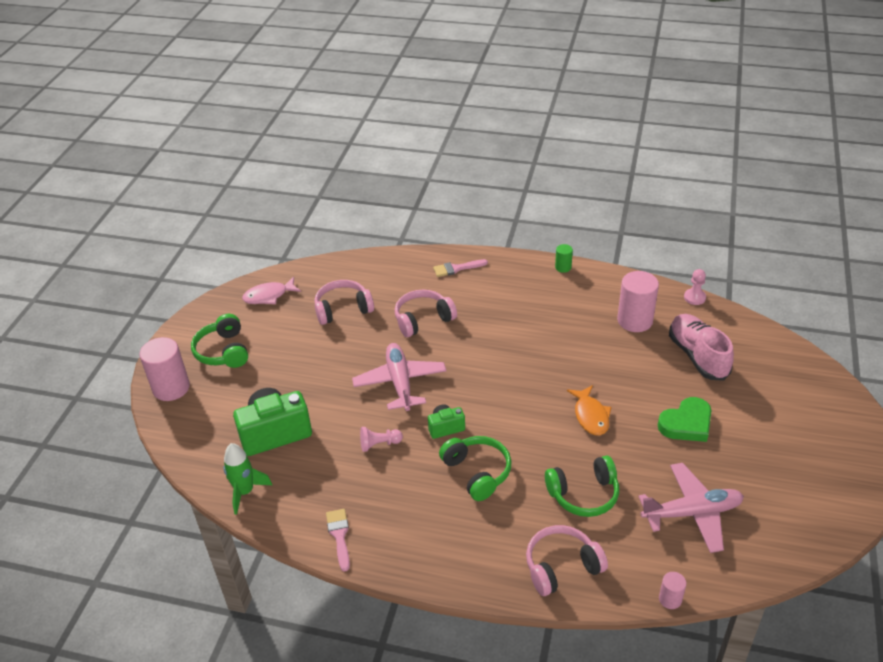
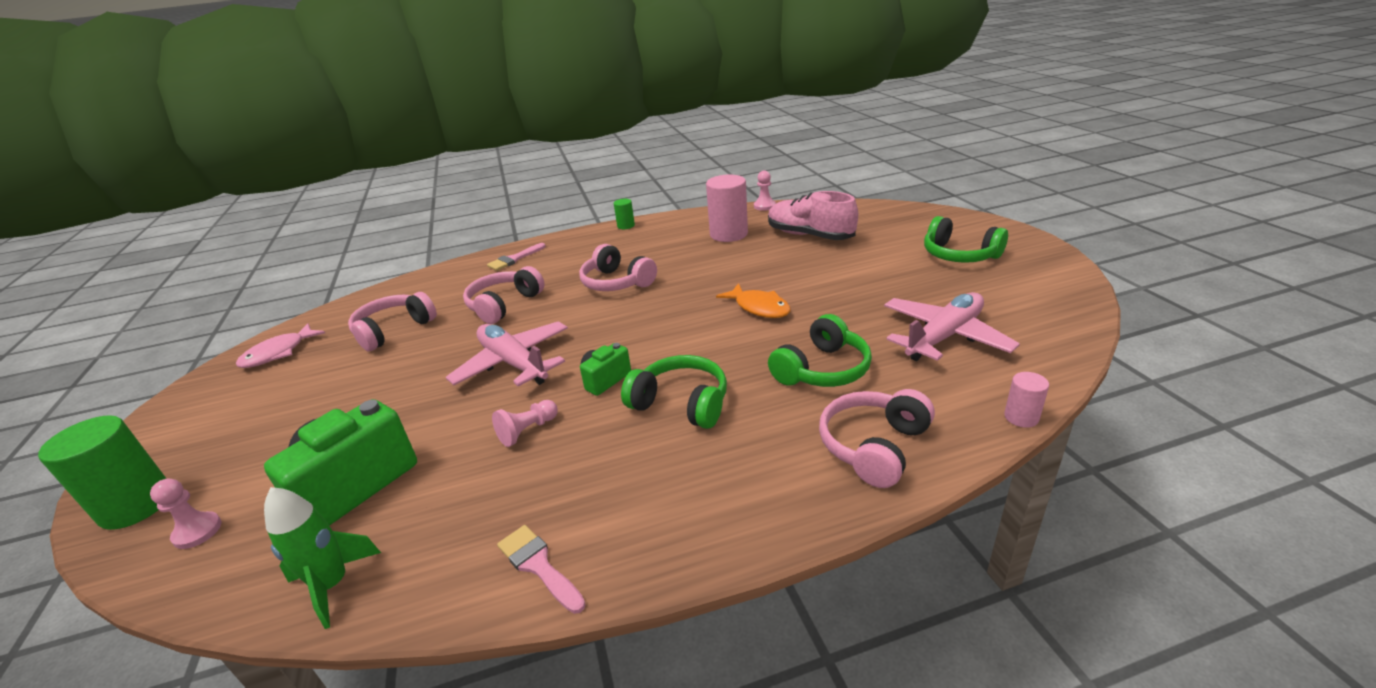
camera: 30 degrees left, 10 degrees down
pink cylinder [139,337,190,401] -> green cylinder [38,415,167,530]
green headphones [191,314,248,368] -> green headphones moved to [924,216,1008,263]
green heart [658,397,711,442] -> none
none -> pink pawn [150,479,221,549]
none -> pink headphones [579,244,657,291]

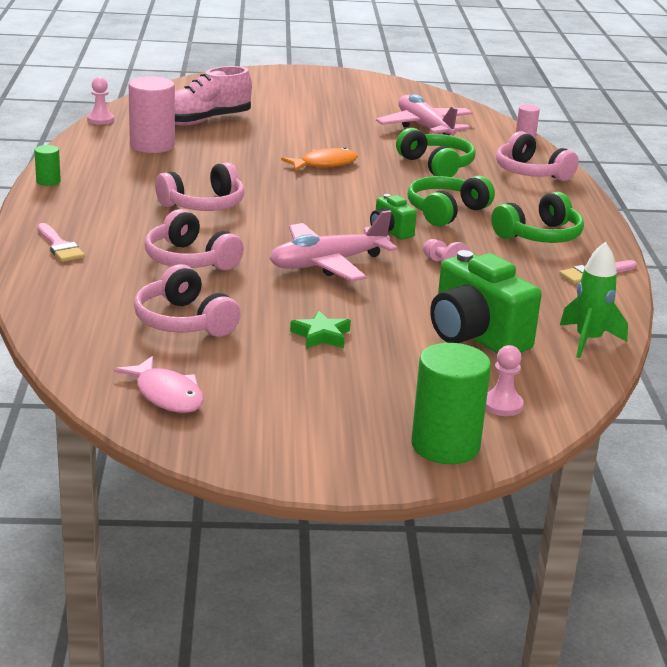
camera: 80 degrees left, 5 degrees down
green headphones [924,216,1008,263] -> green headphones moved to [491,192,584,243]
none -> green star [290,310,351,349]

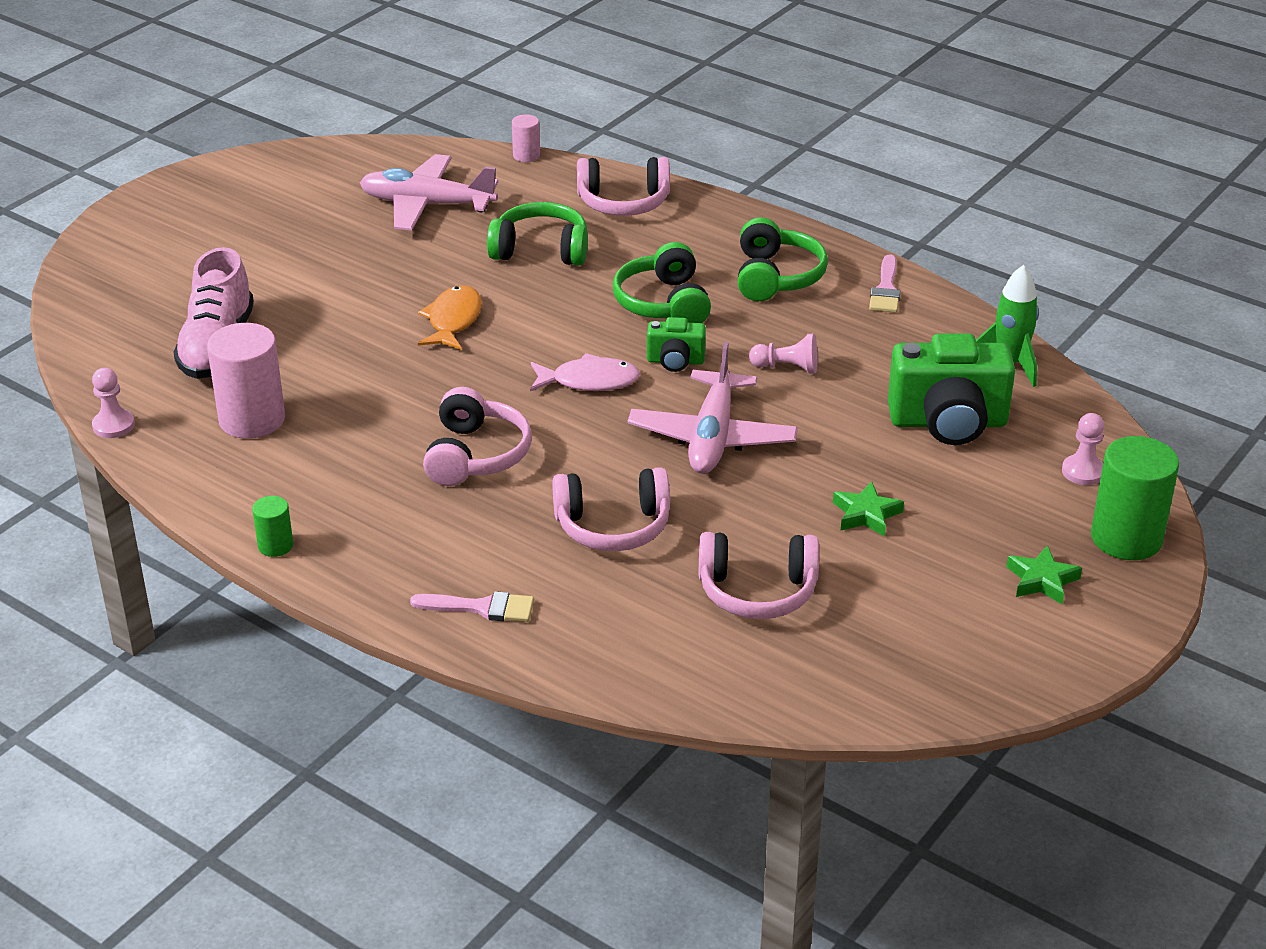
camera: 50 degrees left, 10 degrees up
pink fish [114,356,204,413] -> pink fish moved to [530,353,640,391]
none -> green star [1007,545,1082,604]

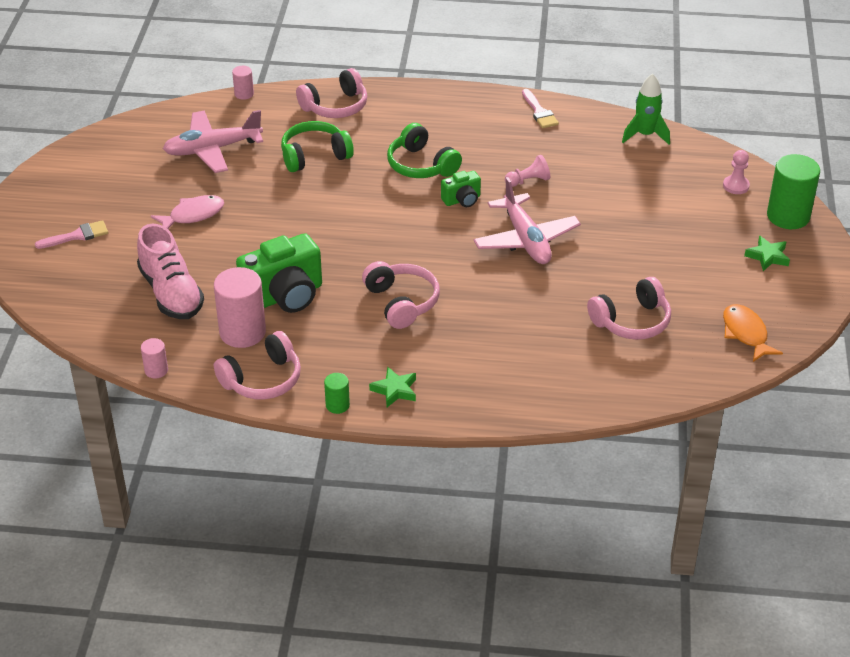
camera: 30 degrees left, 5 degrees up
pink pawn [92,368,135,438] -> pink cylinder [141,338,168,378]
pink brush [410,591,534,622] -> pink brush moved to [35,220,108,249]
orange fish [418,285,482,350] -> orange fish moved to [723,304,783,362]
pink fish [530,353,640,391] -> pink fish moved to [151,195,224,229]
pink headphones [552,467,670,551] -> pink headphones moved to [214,331,301,400]
green headphones [738,217,828,301] -> none
green star [833,482,904,537] -> green star moved to [369,367,416,407]
green camera [888,333,1015,445] -> green camera moved to [236,233,322,313]

